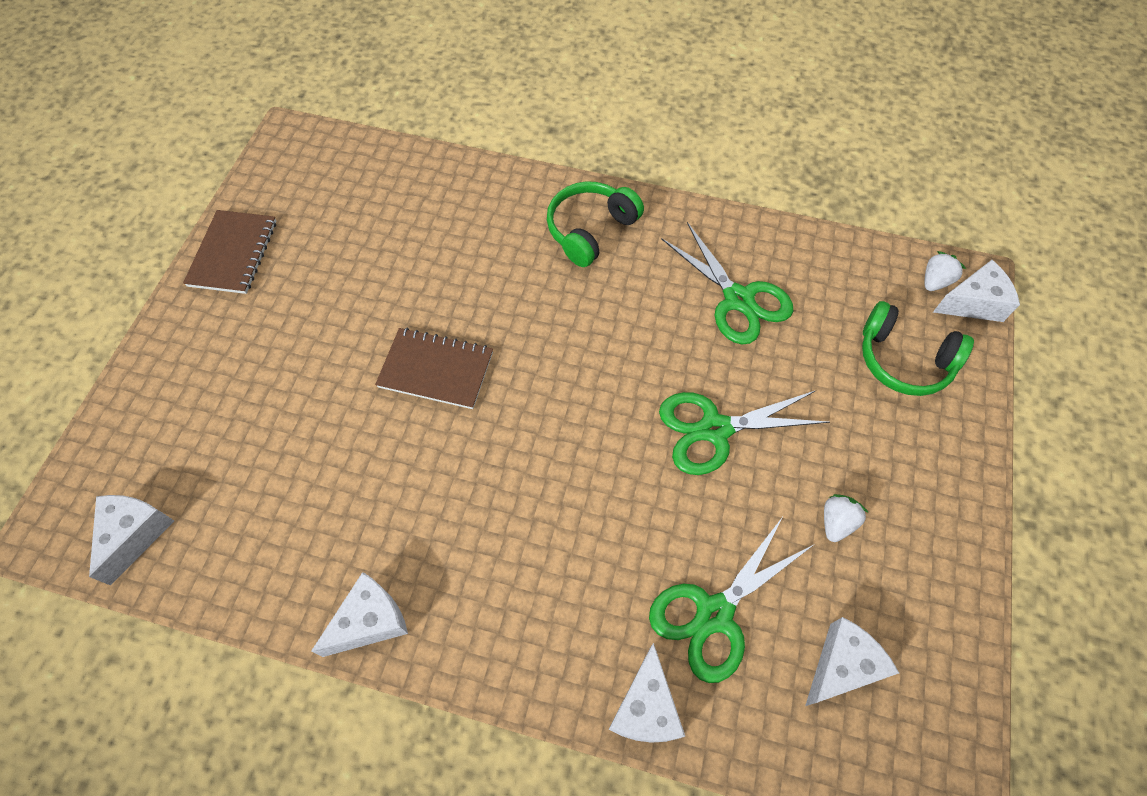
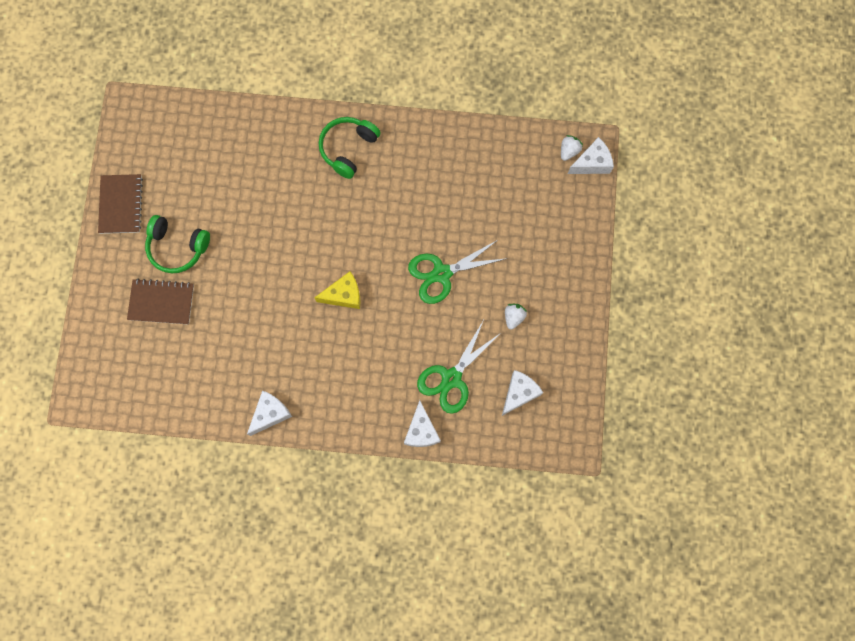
camera: 10 degrees left, 15 degrees up
white cheese [89,495,174,586] -> none
brown notebook [375,328,493,409] -> brown notebook moved to [127,278,194,325]
green scissors [661,222,793,345] -> none
green headphones [862,301,974,396] -> green headphones moved to [145,215,210,273]
none -> yellow cheese [314,271,360,309]

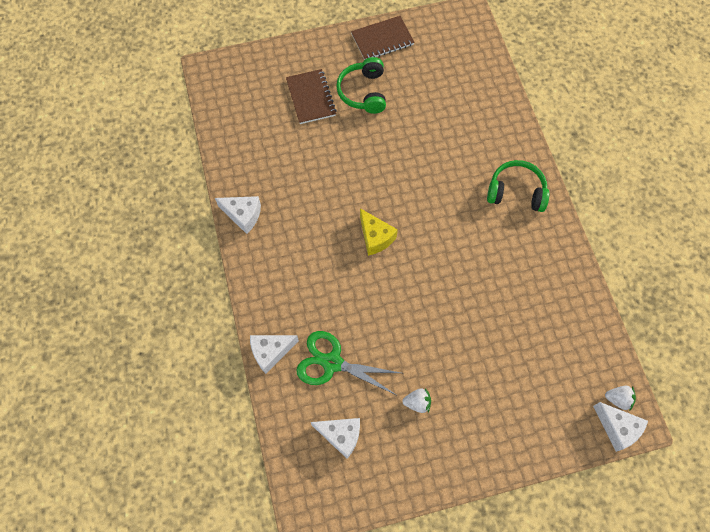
camera: 70 degrees right, 10 degrees down
green scissors [408,239,507,304] -> none

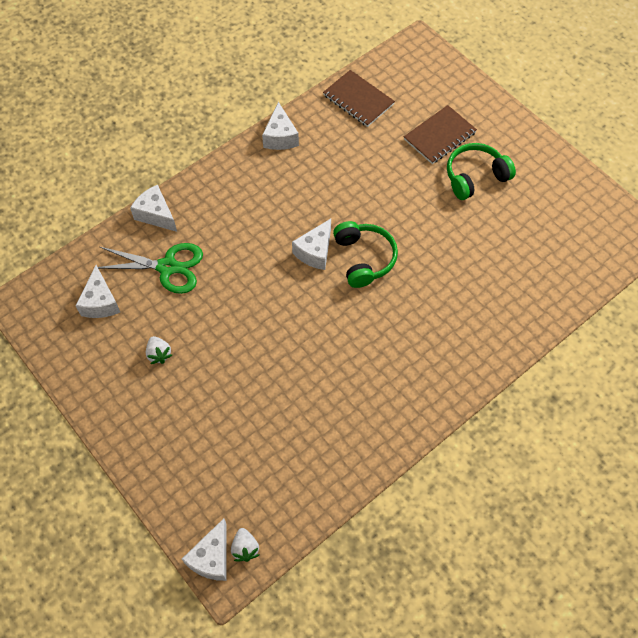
camera: 65 degrees right, 5 degrees down
green scissors [296,331,401,395] -> green scissors turned 105 degrees clockwise [98,243,203,294]
brown notebook [351,16,415,60] -> brown notebook moved to [323,70,395,127]
yellow cheese [360,208,398,256] -> white cheese [292,219,331,270]
green headphones [487,160,549,212] -> green headphones moved to [333,221,398,288]

